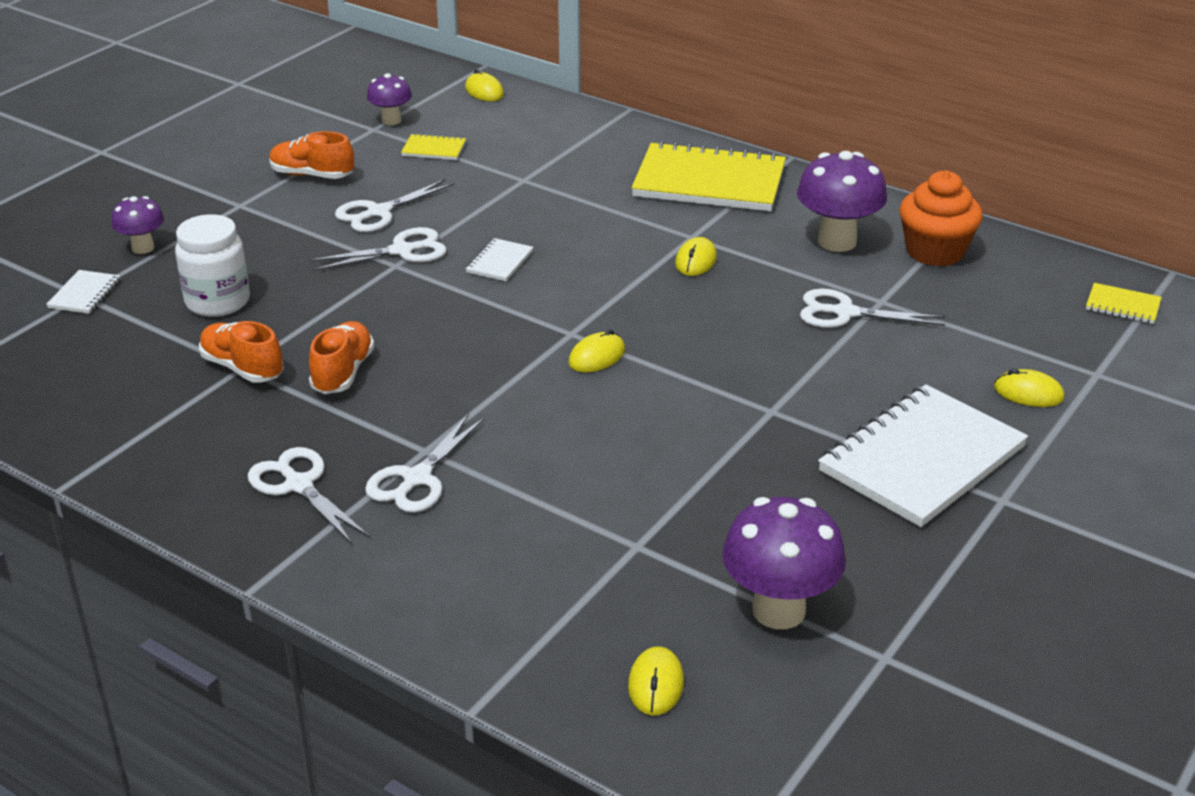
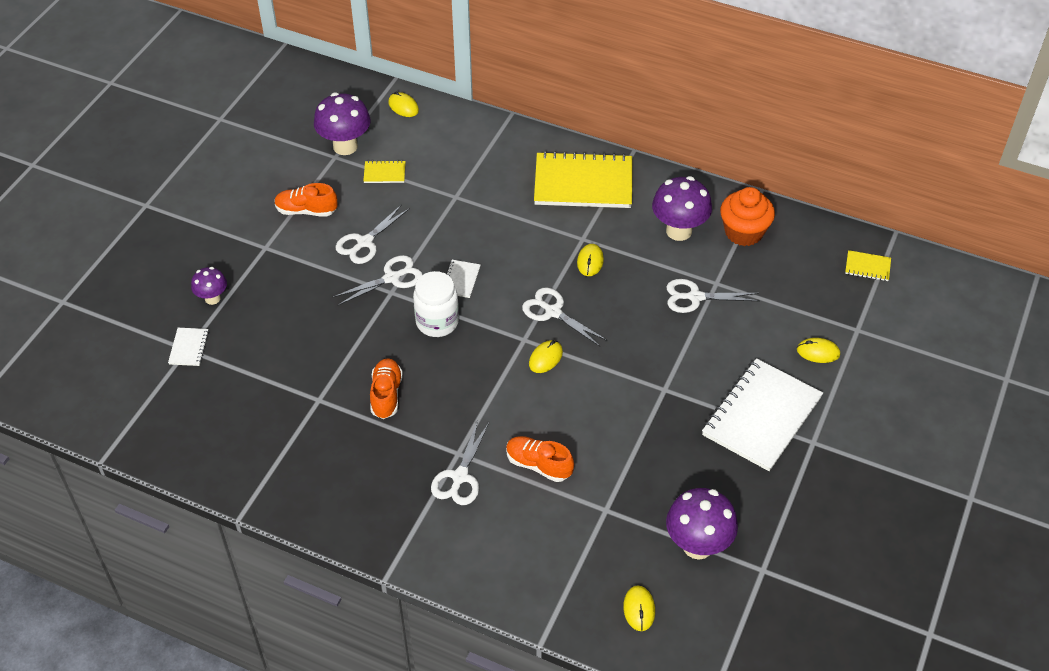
camera: 10 degrees left, 15 degrees up
white jar [175,214,250,317] -> white jar moved to [413,271,459,337]
orange shoe [199,321,284,383] -> orange shoe moved to [506,436,574,482]
white scissors [248,447,370,544] -> white scissors moved to [522,288,607,346]
purple mushroom [367,73,412,125] -> purple mushroom [314,93,371,155], size x1.74

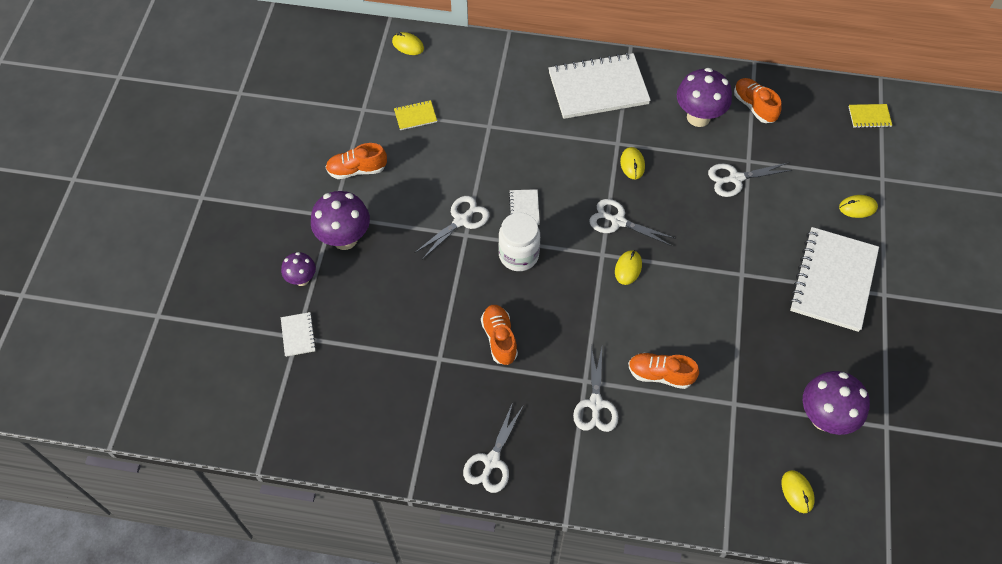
camera: 15 degrees left, 10 degrees up
purple mushroom [314,93,371,155] -> purple mushroom moved to [311,191,370,250]
white scissors [336,204,410,264] -> white scissors moved to [463,402,524,493]
yellow notebook [534,151,632,208] -> white notebook [548,53,651,119]
orange cupcake [720,187,775,246] -> orange shoe [734,78,782,123]

